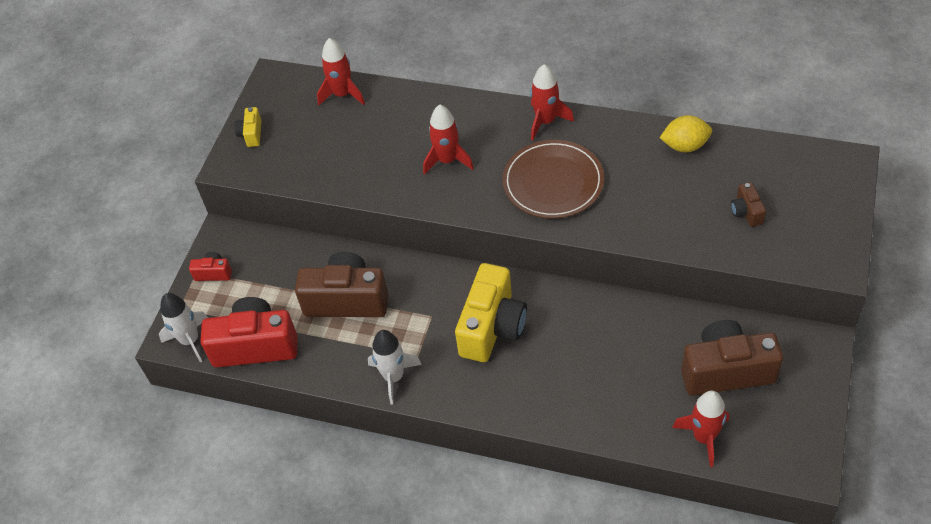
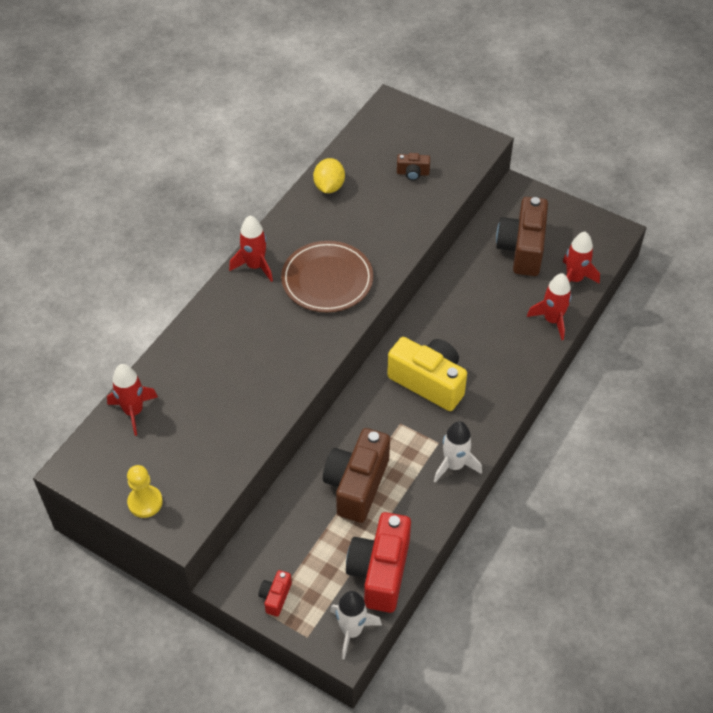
camera: 80 degrees left, 0 degrees up
yellow camera [234,107,262,147] -> yellow pawn [127,465,163,518]
red rocket [423,105,474,175] -> red rocket moved to [527,273,572,340]

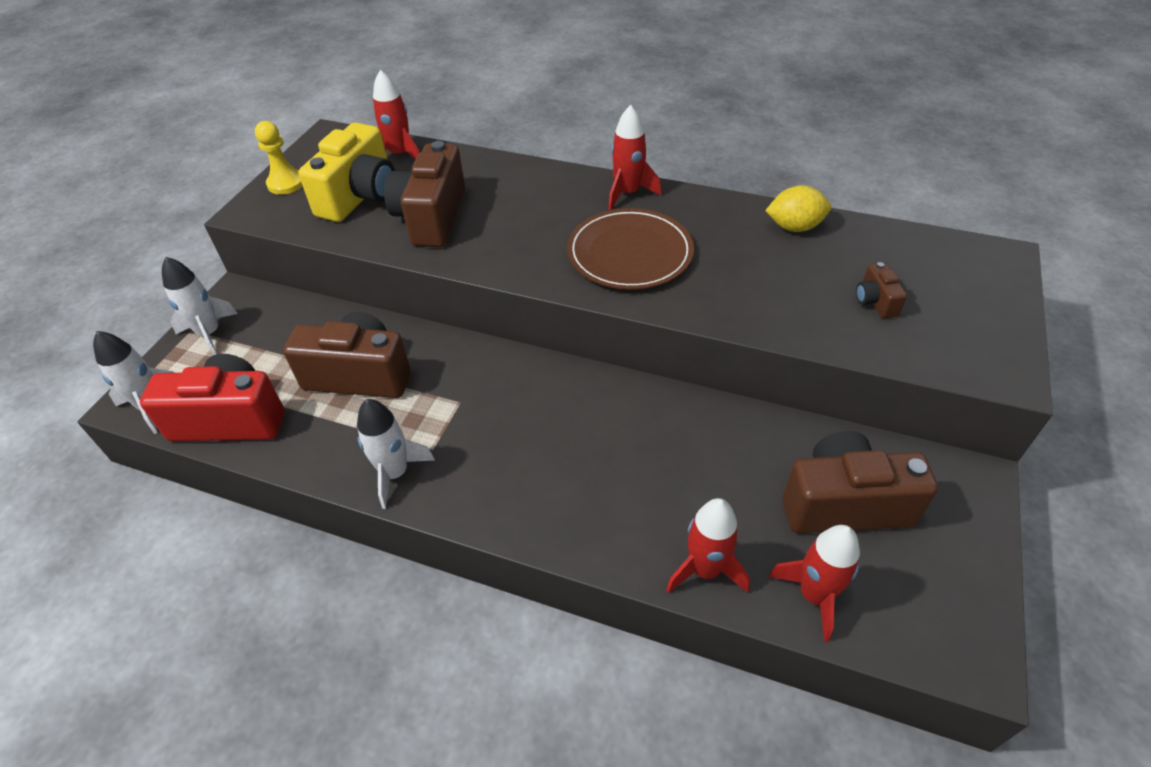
camera: 80 degrees right, 5 degrees down
red camera [259,570,292,617] -> white rocket [162,257,238,355]
yellow camera [387,337,467,411] -> yellow camera moved to [298,123,395,222]
none -> brown camera [384,141,465,247]

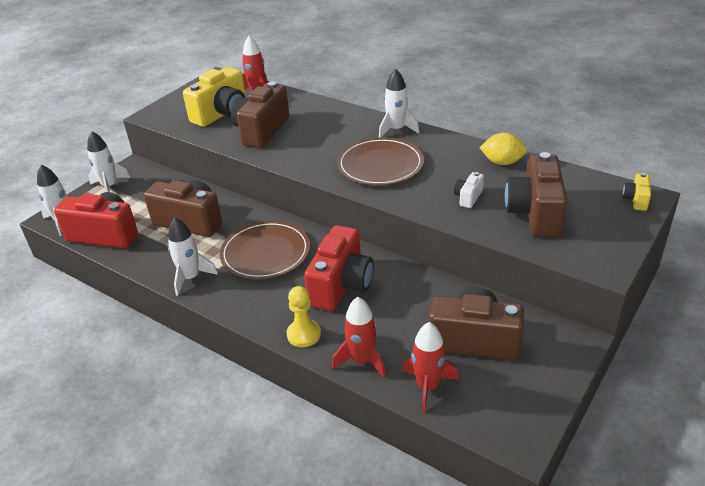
camera: 15 degrees right, 10 degrees down
yellow pawn [255,121,303,195] -> yellow pawn moved to [287,286,321,347]
red rocket [608,105,661,210] -> white rocket [379,69,419,138]
brown camera [856,262,907,318] -> brown camera [505,152,568,237], size x2.18
none -> brown plate [220,221,310,280]
none -> red camera [304,225,374,311]
none -> white camera [454,172,484,208]
none -> yellow camera [623,173,651,211]

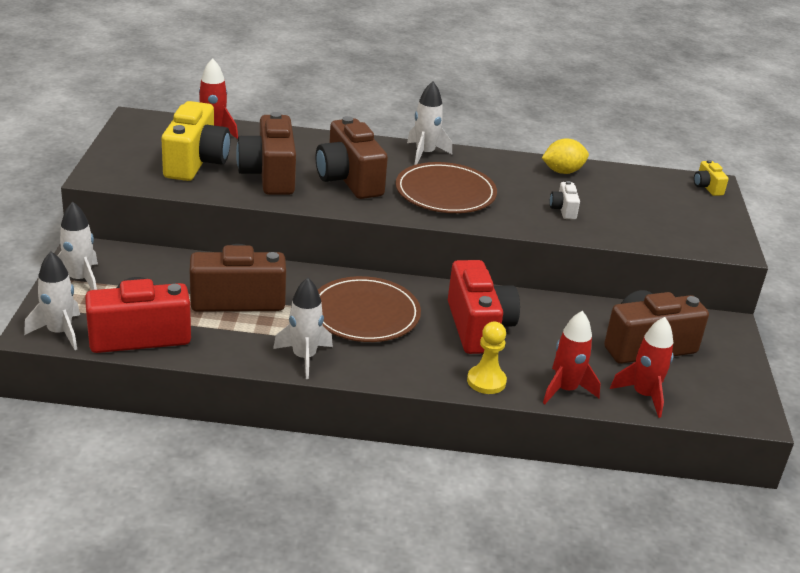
camera: 35 degrees left, 5 degrees down
brown camera [505,152,568,237] -> brown camera moved to [316,116,388,199]

